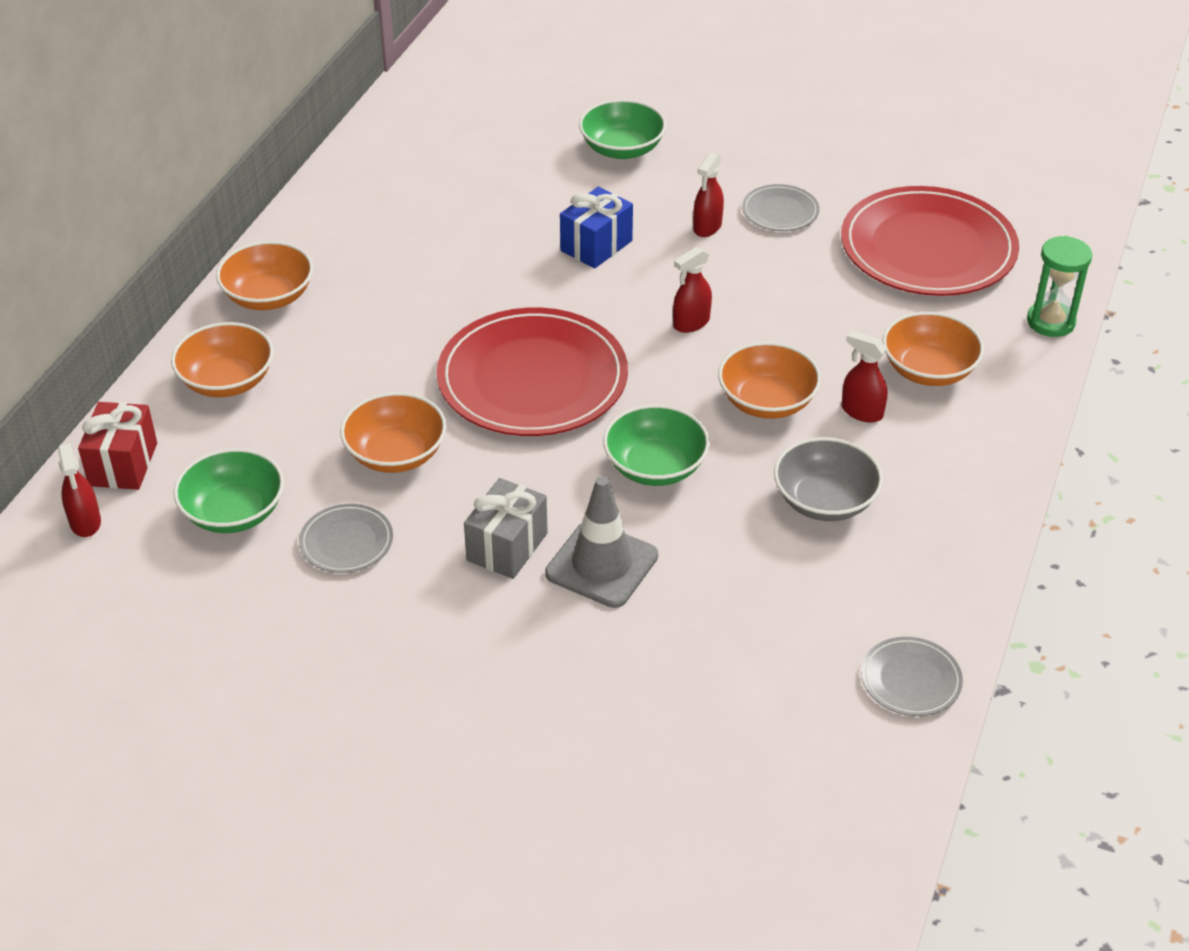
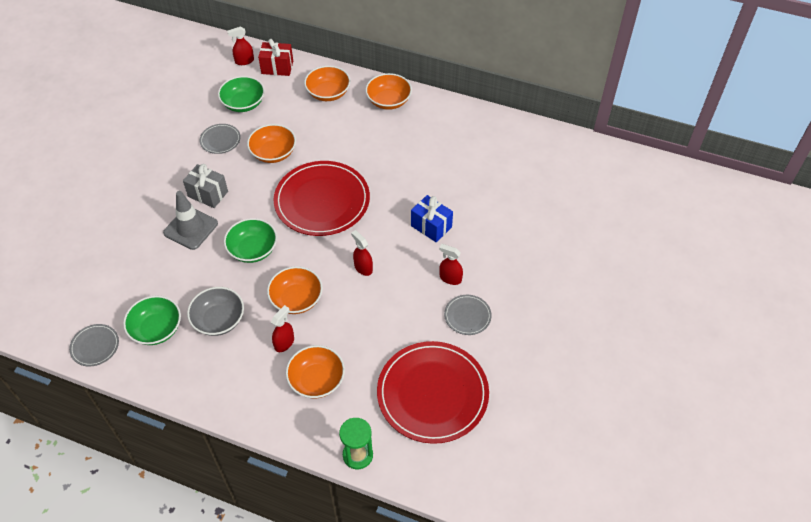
camera: 90 degrees right, 10 degrees up
green bowl [579,99,666,159] -> green bowl moved to [123,295,181,345]

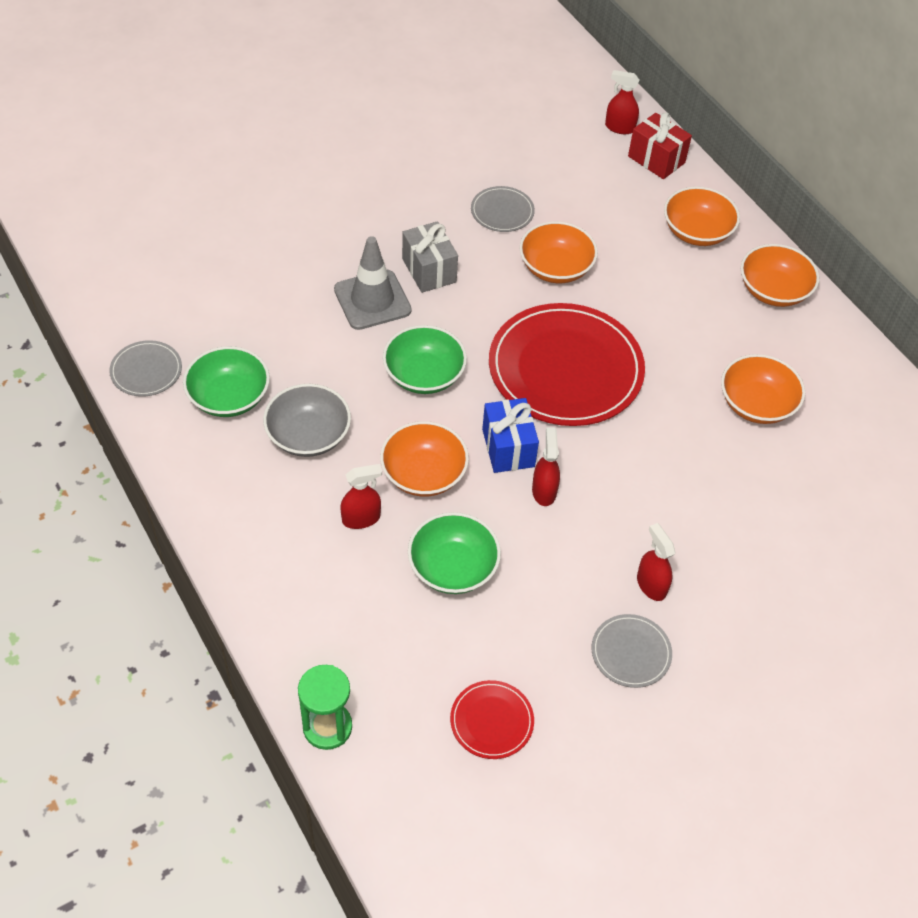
camera: 35 degrees right, 0 degrees up
green bowl [218,76,265,112] -> green bowl moved to [408,512,501,594]
orange bowl [286,345,345,398] -> orange bowl moved to [721,354,805,424]
red plate [377,341,489,444] -> red plate [450,680,534,759], size x0.45
blue gift [411,195,453,243] -> blue gift moved to [482,398,539,473]

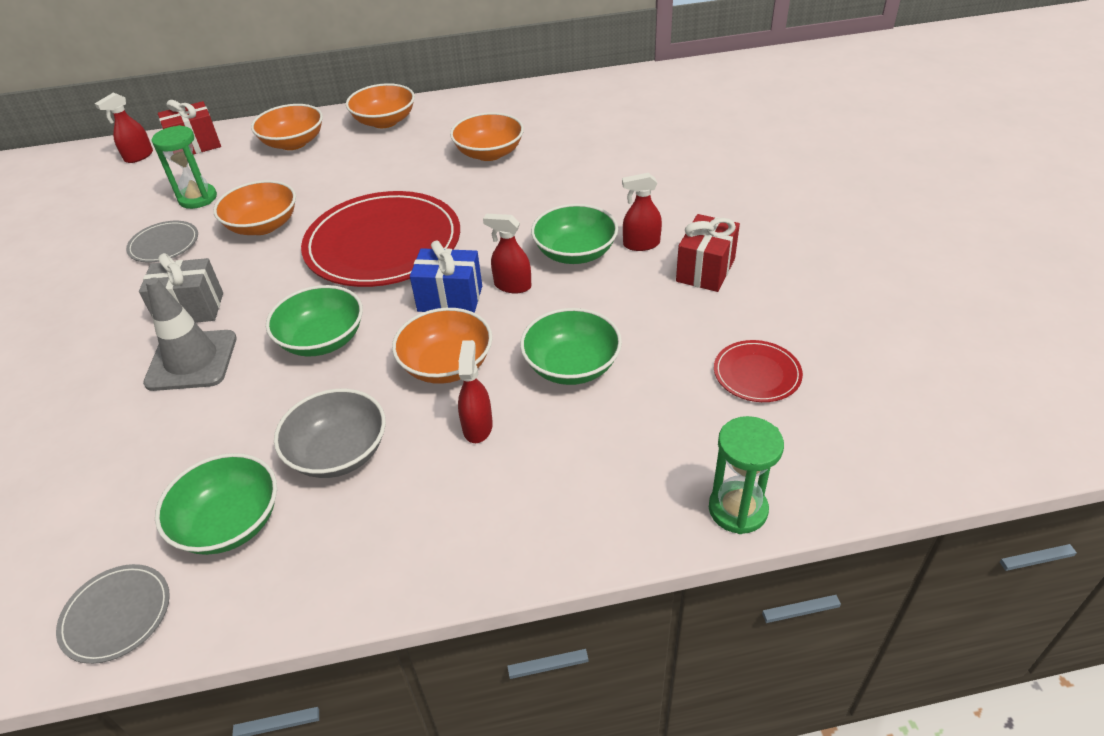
camera: 65 degrees left, 10 degrees down
grey plate [592,614,672,688] -> red gift [676,214,740,292]
none -> green hourglass [151,125,217,209]
none -> green bowl [531,204,618,264]

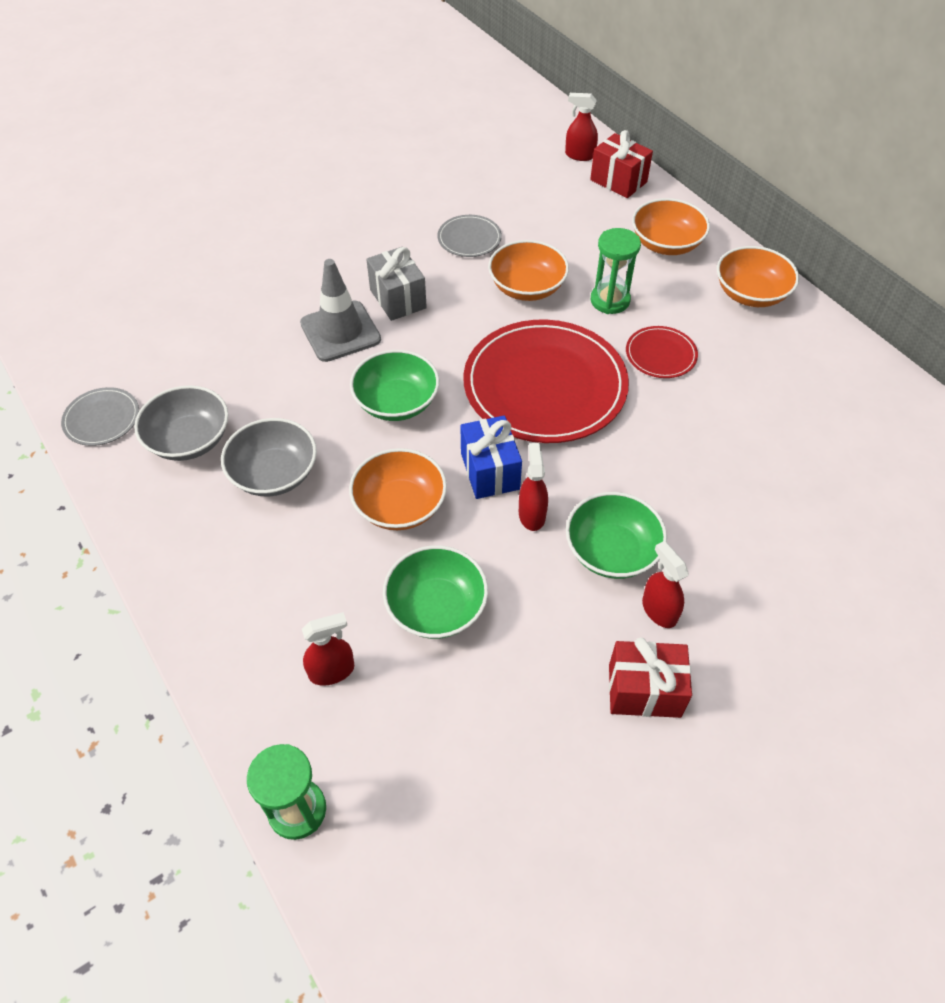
camera: 65 degrees right, 10 degrees up
green hourglass [151,125,217,209] -> green hourglass moved to [591,228,641,314]
green bowl [155,453,277,555] -> grey bowl [134,385,228,461]
orange bowl [450,112,524,161] -> none
red spray bottle [458,340,493,443] -> red spray bottle moved to [302,612,355,686]
red plate [714,340,803,402] -> red plate moved to [626,326,698,378]

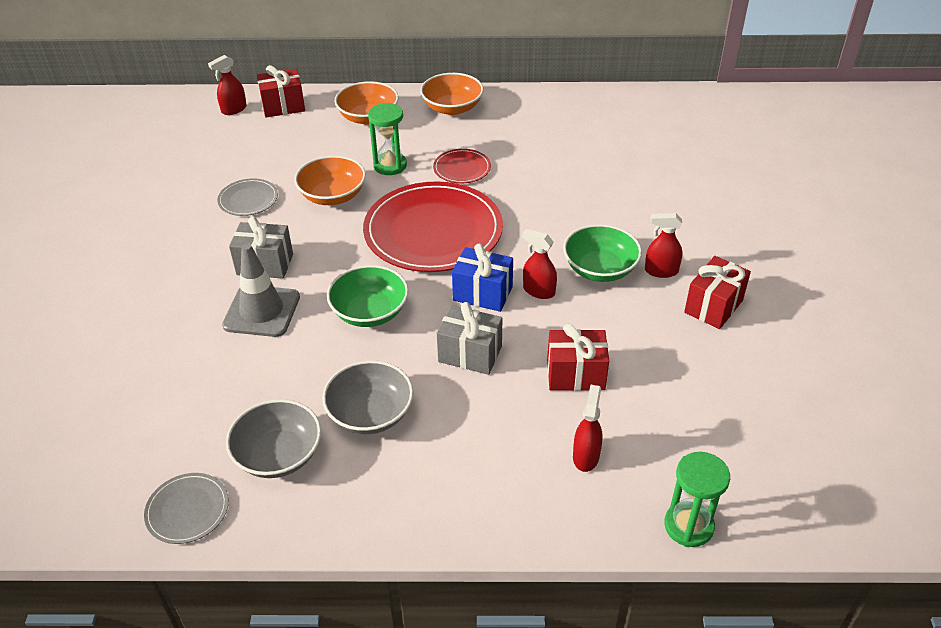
camera: 55 degrees left, 10 degrees down
orange bowl [349,448,447,530] -> grey gift [437,302,502,375]
green bowl [383,545,488,639] -> red gift [547,323,609,391]

